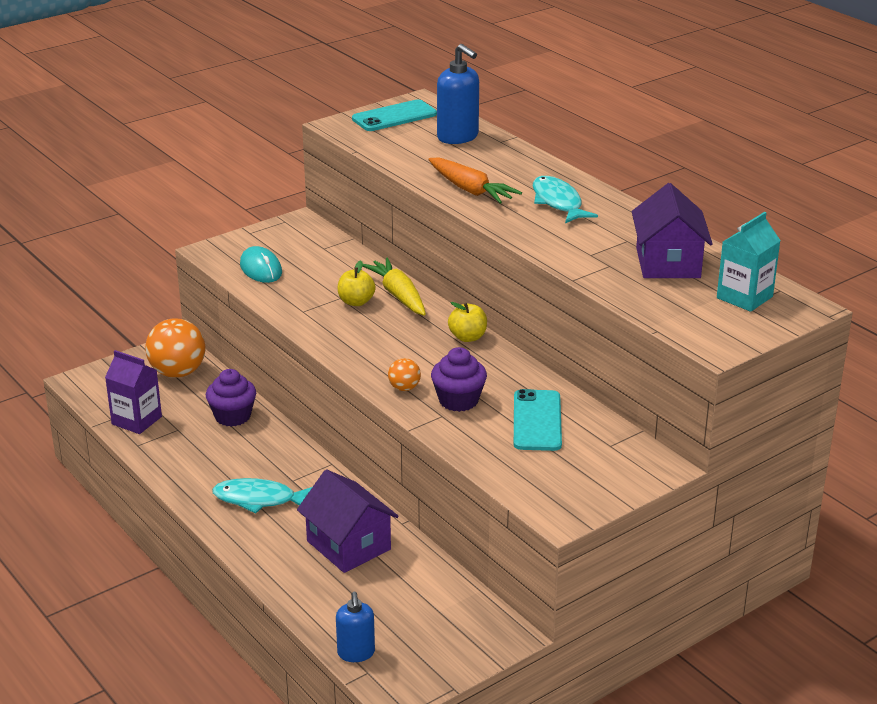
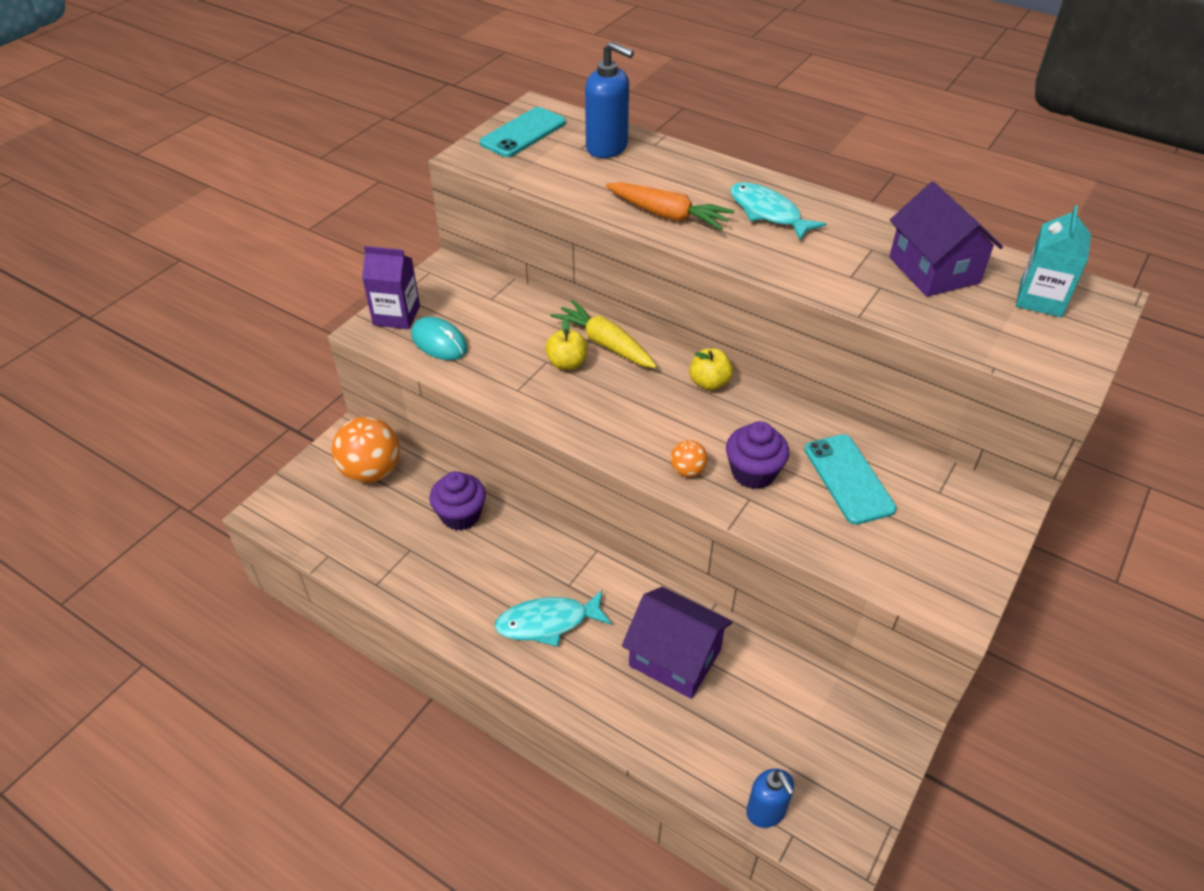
camera: 20 degrees left, 15 degrees up
purple carton [105,350,162,434] -> purple carton moved to [362,246,420,329]

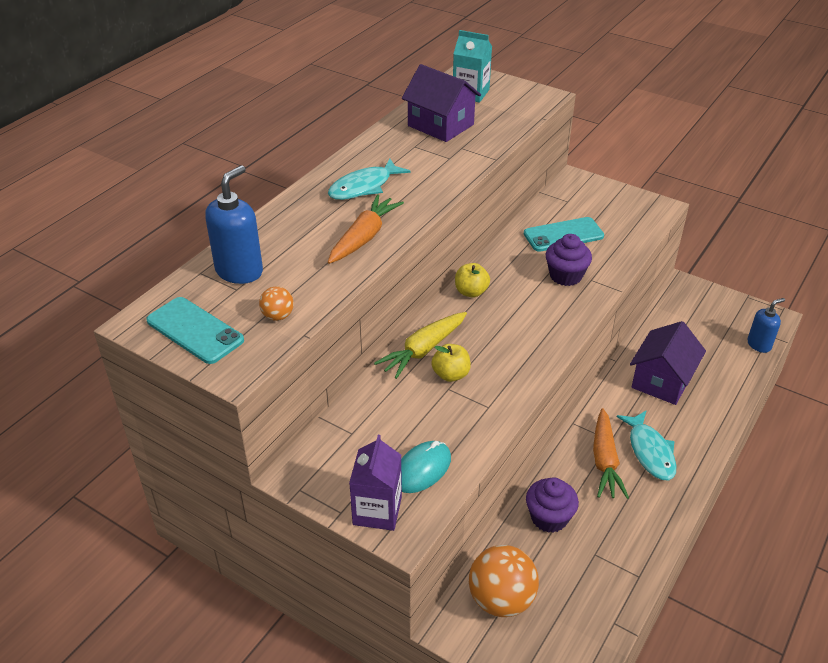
camera: 90 degrees left, 5 degrees down
orange ball [670,440,708,477] -> orange ball moved to [259,287,294,321]
purple house [889,182,1003,297] -> purple house turned 60 degrees clockwise [402,64,481,142]
none -> orange carrot [593,408,629,499]

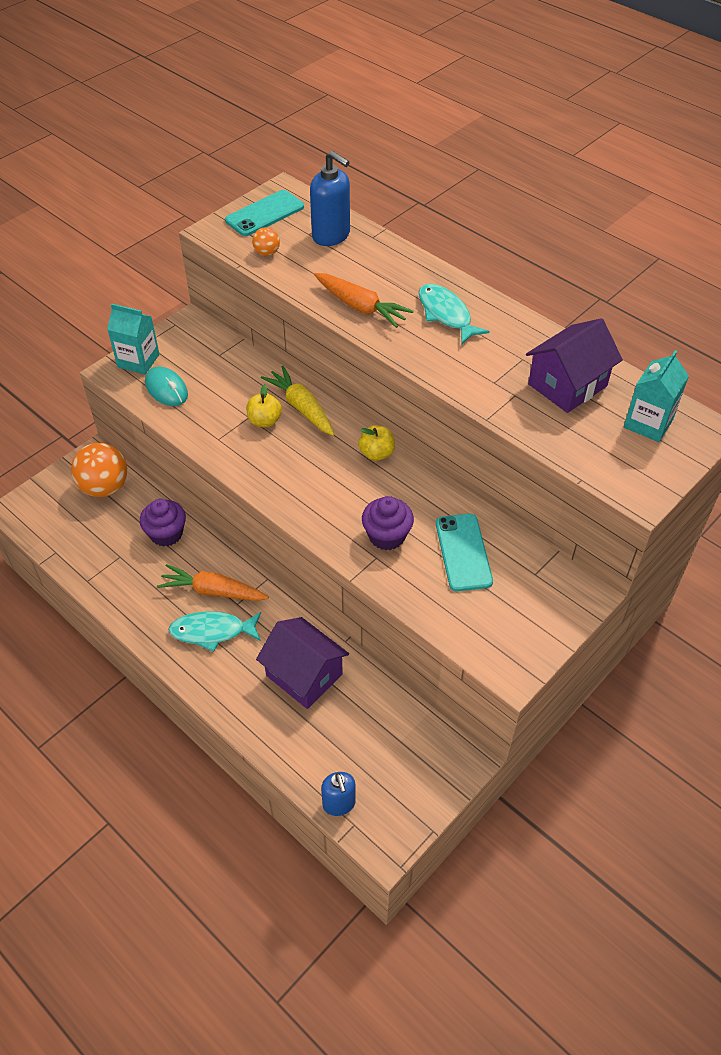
camera: 100 degrees right, 10 degrees up
purple carton [349,435,402,531] -> turquoise carton [107,304,159,374]

